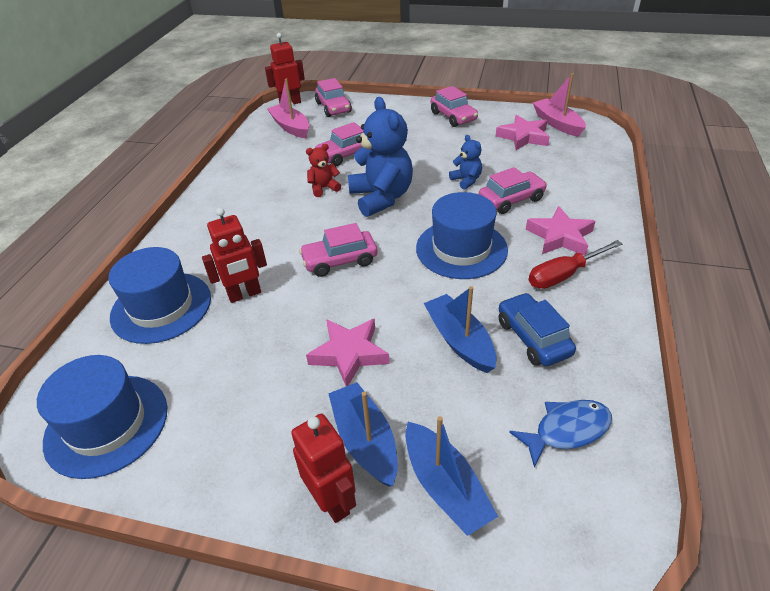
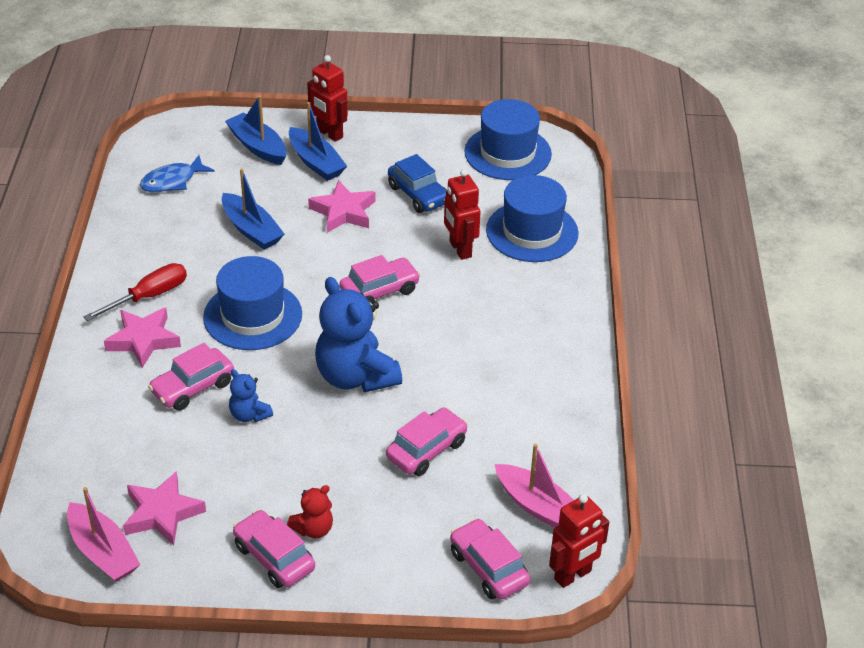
camera: 165 degrees right, 0 degrees up
red robot [202,208,267,303] -> red robot turned 75 degrees counterclockwise [444,169,481,260]
red teddy bear [306,144,341,197] -> red teddy bear moved to [287,485,333,538]
blue car [499,293,576,366] -> blue car moved to [388,154,447,213]

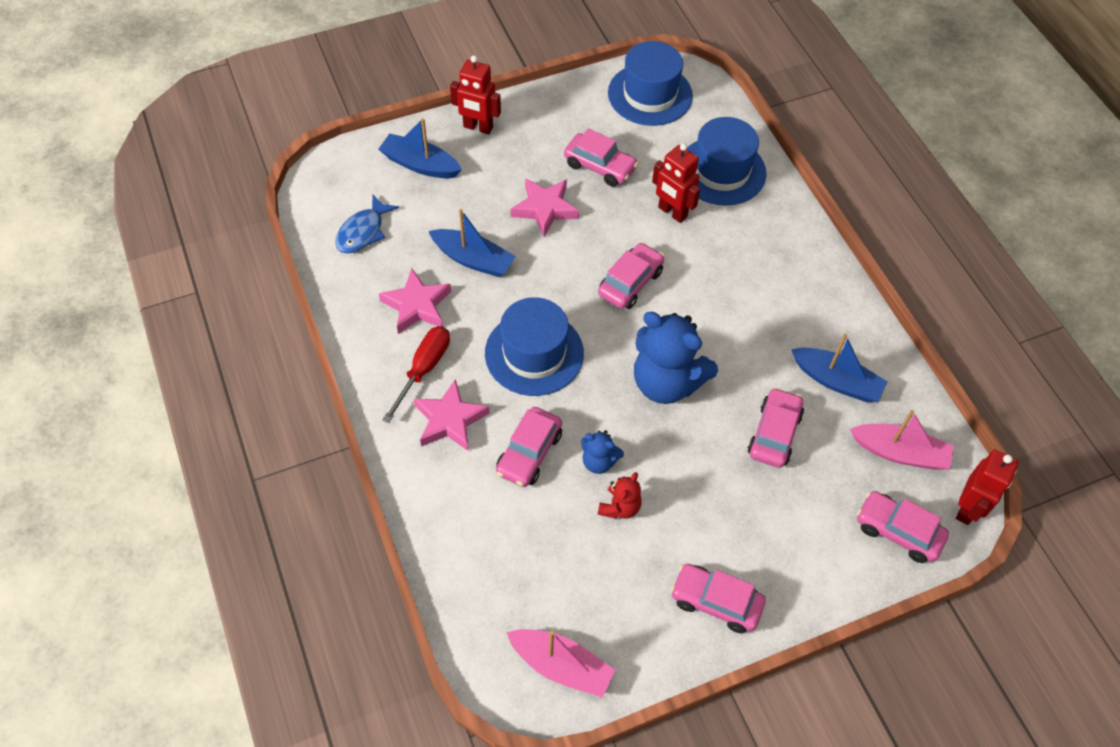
camera: 25 degrees left, 15 degrees up
pink star [123,471,206,546] -> pink star moved to [379,269,451,334]
red teddy bear [287,485,333,538] -> red teddy bear moved to [598,472,641,519]
blue boat [289,102,347,181] -> blue boat moved to [791,334,888,402]
blue car [388,154,447,213] -> pink car [564,128,638,187]

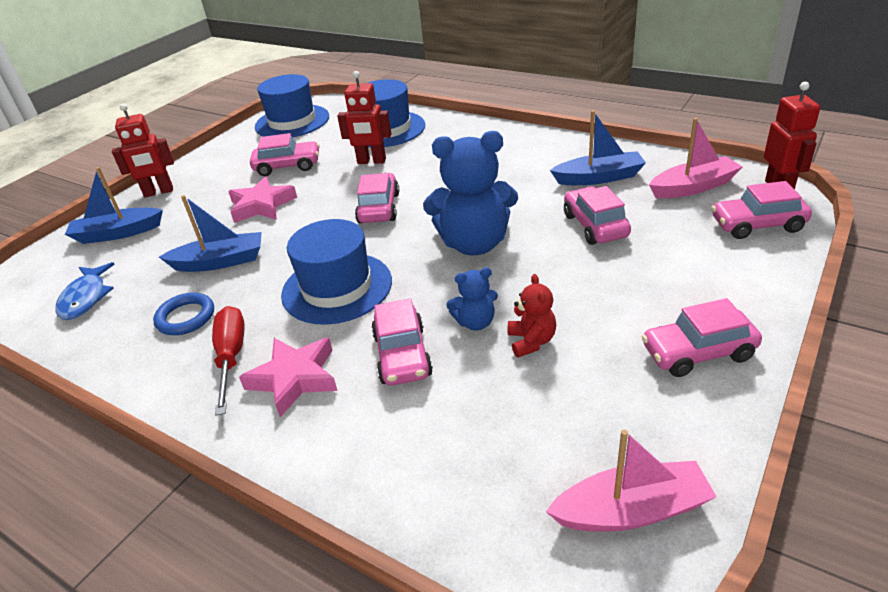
camera: 30 degrees left, 20 degrees down
pink star [379,269,451,334] -> blue ring [153,292,214,335]

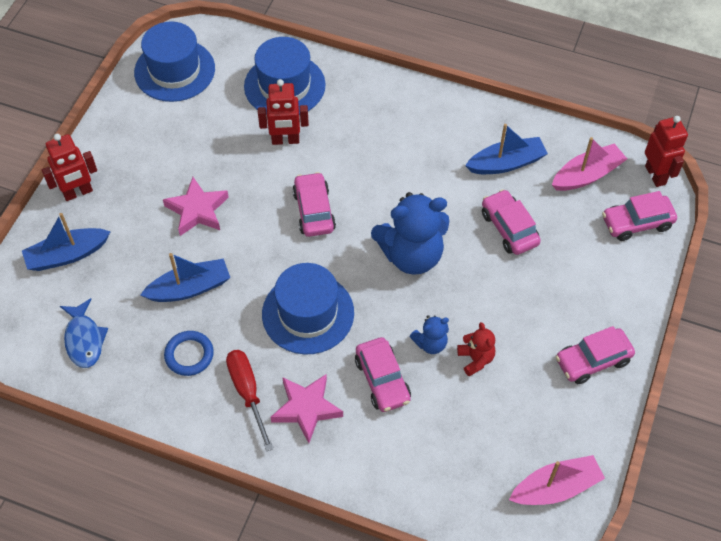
camera: 15 degrees left, 20 degrees up
pink car [250,133,320,176] -> none

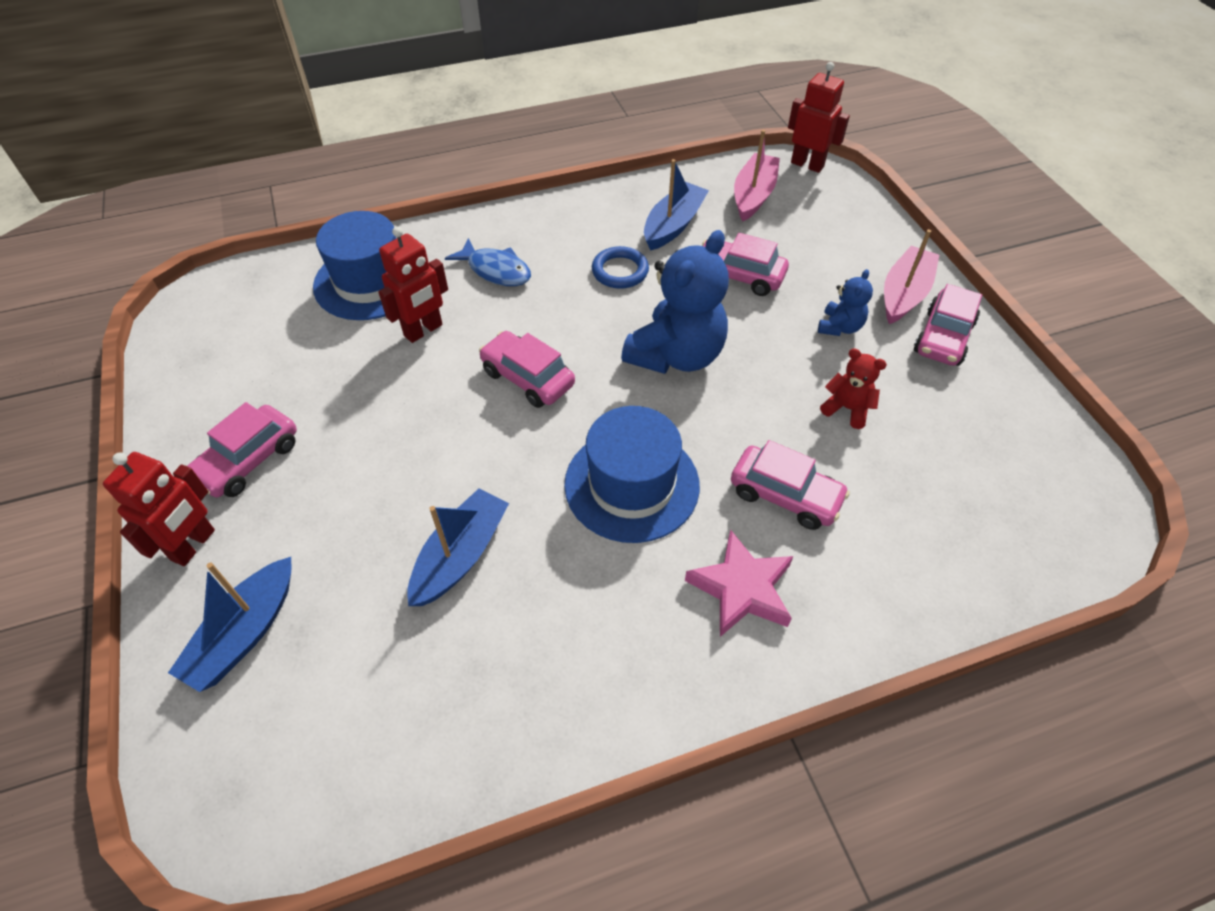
camera: 40 degrees left, 5 degrees down
blue fish [60,298,108,368] -> blue fish moved to [445,238,531,286]
blue hat [134,21,215,102] -> none
pink star [163,177,229,236] -> none
blue ring [164,331,214,376] -> blue ring moved to [592,246,649,289]
red screwdriver [226,350,273,451] -> none
blue teddy bear [409,315,449,354] -> blue teddy bear moved to [818,269,873,336]
pink boat [509,455,605,505] -> pink boat moved to [884,229,939,324]
pink car [602,191,677,241] -> pink car moved to [188,402,297,497]

